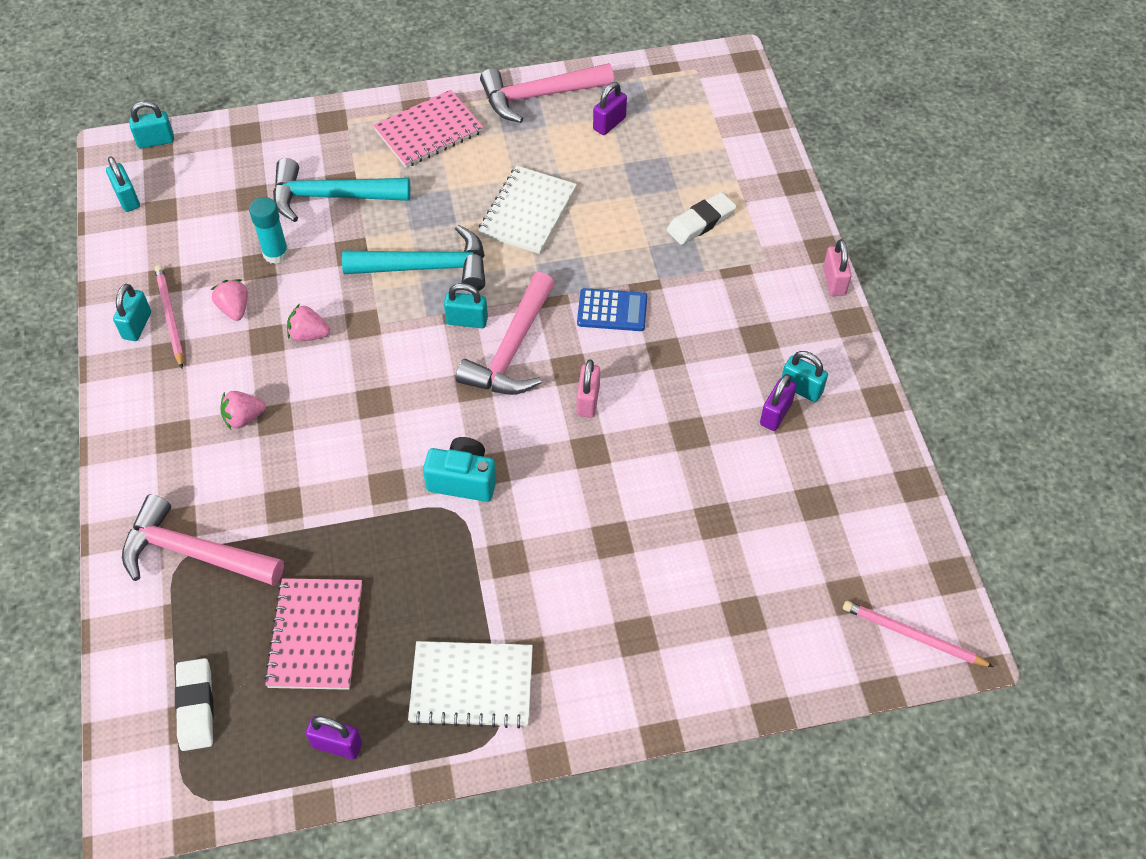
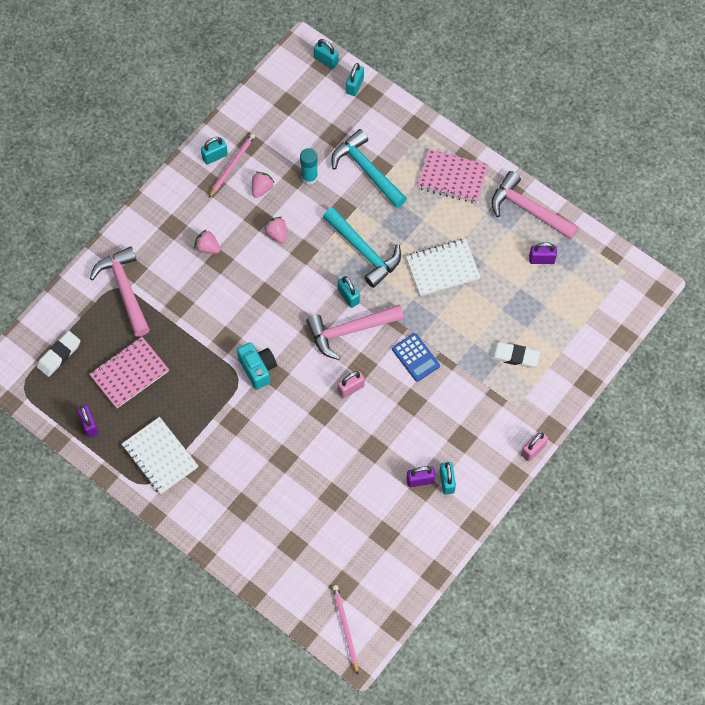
camera: 50 degrees right, 10 degrees up
turquoise padlock [106,156,140,212] -> turquoise padlock moved to [346,63,364,96]

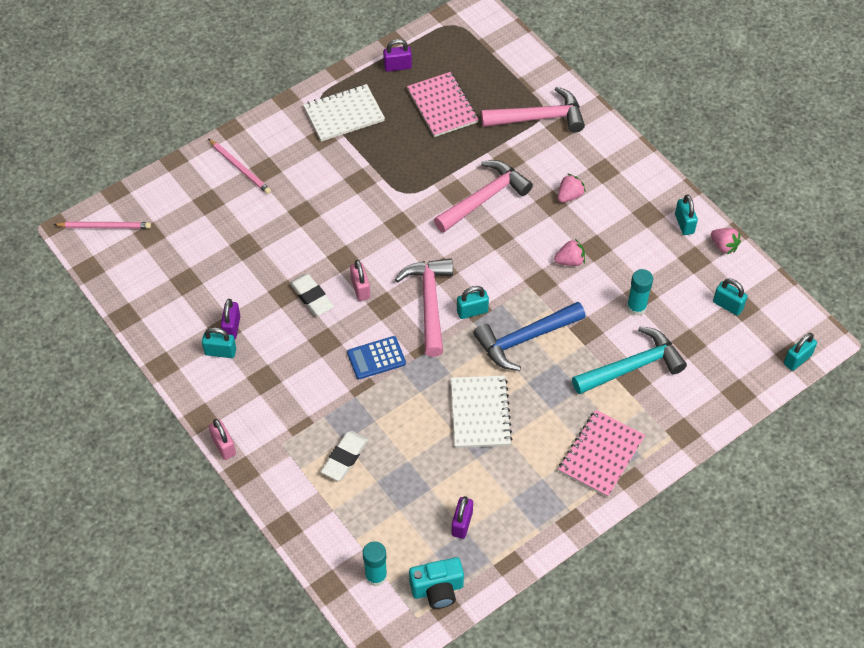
camera: 105 degrees right, 10 degrees down
white eraser [37,331,80,377] -> white eraser moved to [290,274,334,316]
pink pencil [209,134,255,198] -> pink pencil moved to [208,139,271,194]
turquoise camera [237,342,277,390] -> turquoise camera moved to [409,557,464,609]
pink strawberry [252,172,274,198] -> pink strawberry moved to [711,228,741,254]
turquoise hammer [323,207,401,288] -> blue hammer [473,302,586,371]
turquoise padlock [346,63,364,96] -> turquoise padlock moved to [713,279,748,316]
pink hammer [491,171,579,239] -> pink hammer moved to [434,160,533,232]
none -> turquoise glue stick [363,541,387,586]

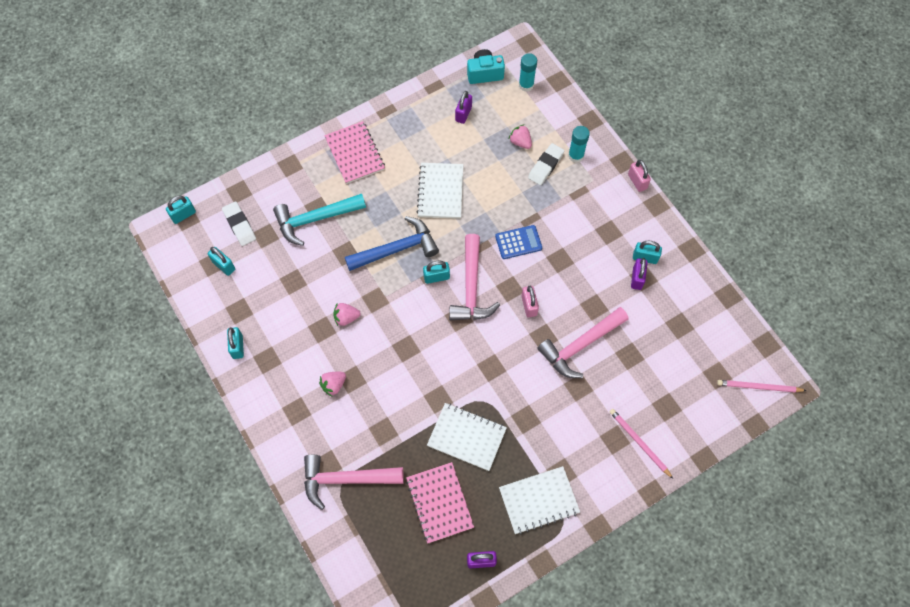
camera: 175 degrees left, 10 degrees up
white eraser [290,274,334,316] -> white eraser moved to [222,201,256,246]
pink hammer [434,160,533,232] -> pink hammer moved to [537,307,629,378]
pink notebook [558,410,645,498] -> pink notebook turned 60 degrees counterclockwise [324,121,385,184]
turquoise glue stick [627,269,653,316] -> turquoise glue stick moved to [568,126,590,163]
pink strawberry [711,228,741,254] -> pink strawberry moved to [509,124,532,149]
none -> white notebook [427,403,507,471]

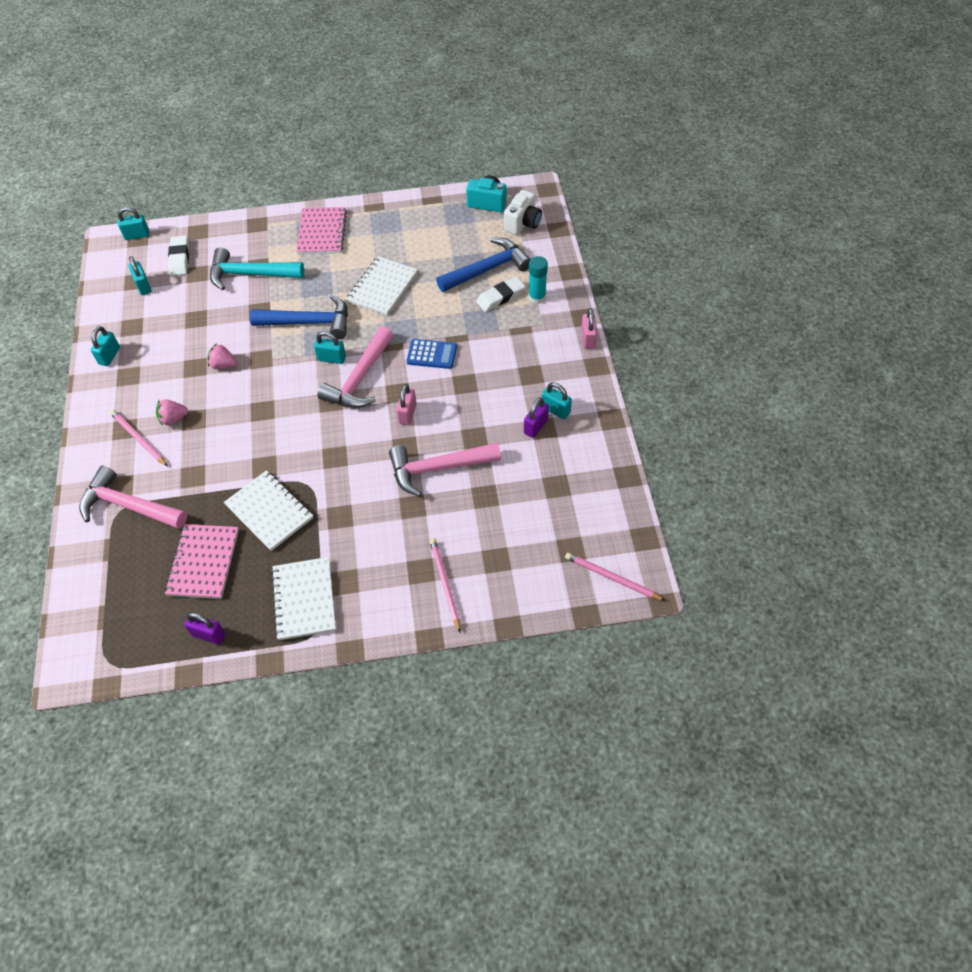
camera: 25 degrees right, 10 degrees down
purple padlock [455,91,472,124] -> none
white notebook [499,466,580,534] -> white notebook turned 75 degrees clockwise [271,557,336,640]
pink strawberry [509,124,532,149] -> blue hammer [436,238,531,292]
turquoise glue stick [519,53,537,91] -> white camera [504,190,542,235]
none -> pink pencil [110,410,168,466]

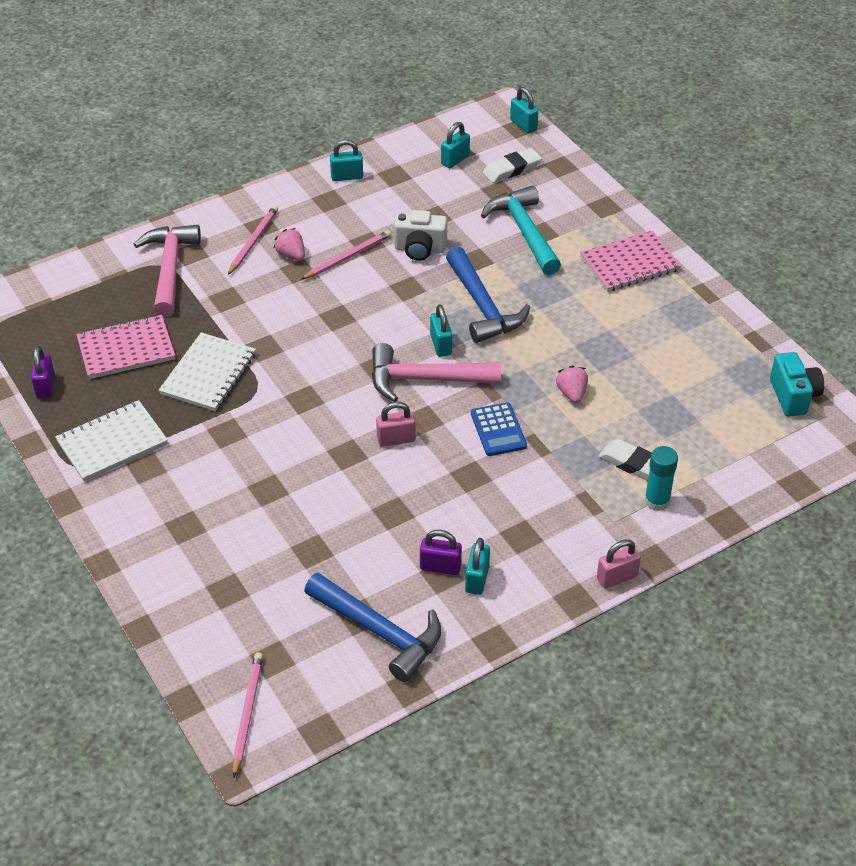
camera: 65 degrees right, 10 degrees down
pink strawberry [208,343,237,369] -> pink strawberry moved to [556,365,588,403]
white notebook [346,256,418,316] -> none
pink hammer [389,443,501,497] -> none
pink pencil [430,538,461,632] -> pink pencil moved to [301,230,391,279]
blue hammer [436,238,531,292] -> blue hammer moved to [304,573,441,682]
white camera [504,190,542,235] -> white camera moved to [394,210,447,261]

